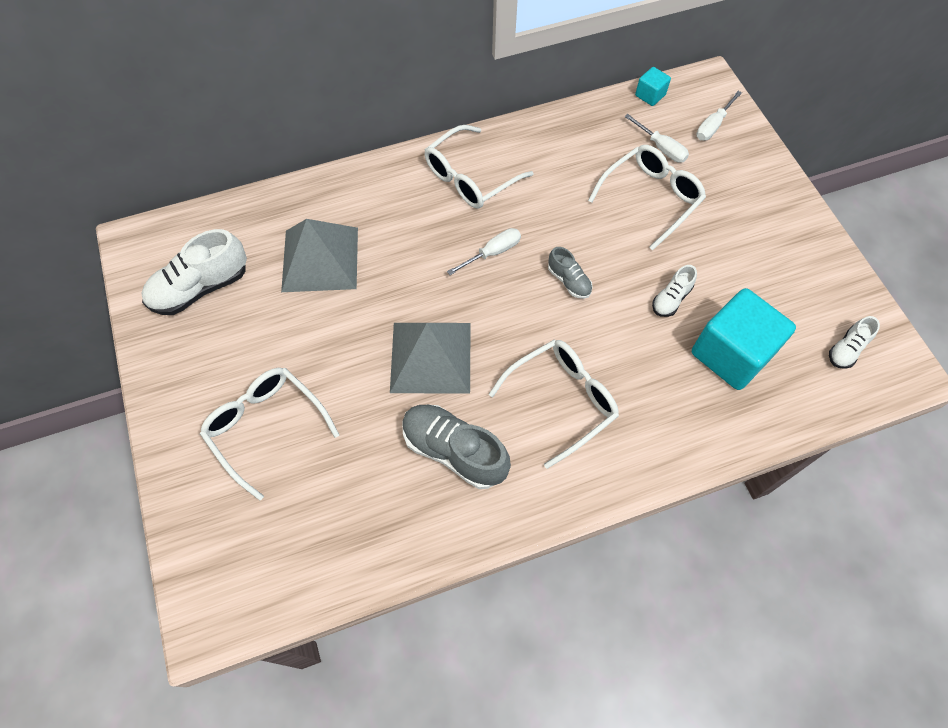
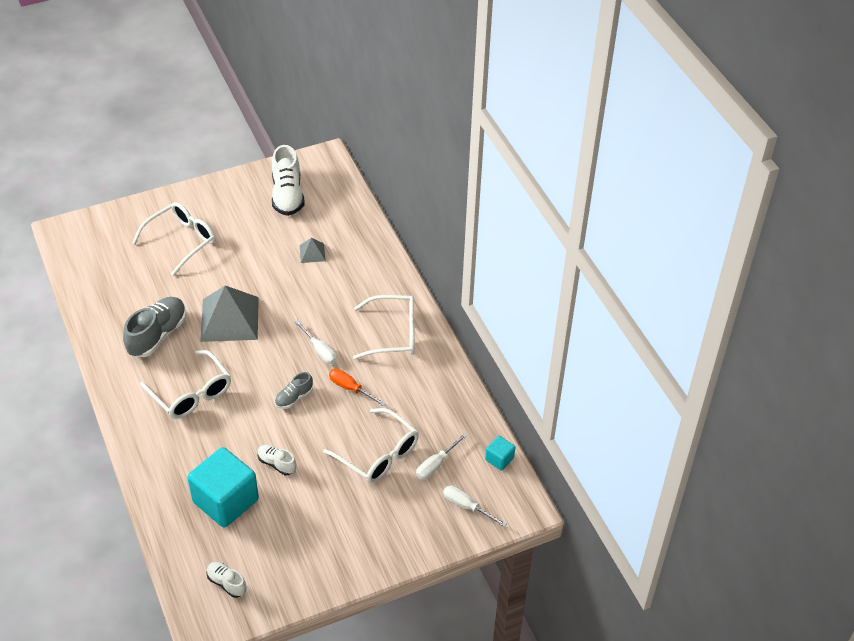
camera: 85 degrees right, 15 degrees down
white shoe [141,229,247,315] -> white shoe turned 150 degrees counterclockwise [272,145,304,216]
grey pyramid [281,219,358,292] -> grey pyramid [300,238,326,263], size x0.46
white glasses [425,125,533,209] -> white glasses turned 135 degrees clockwise [353,295,415,359]
none -> orange screwdriver [329,369,386,406]

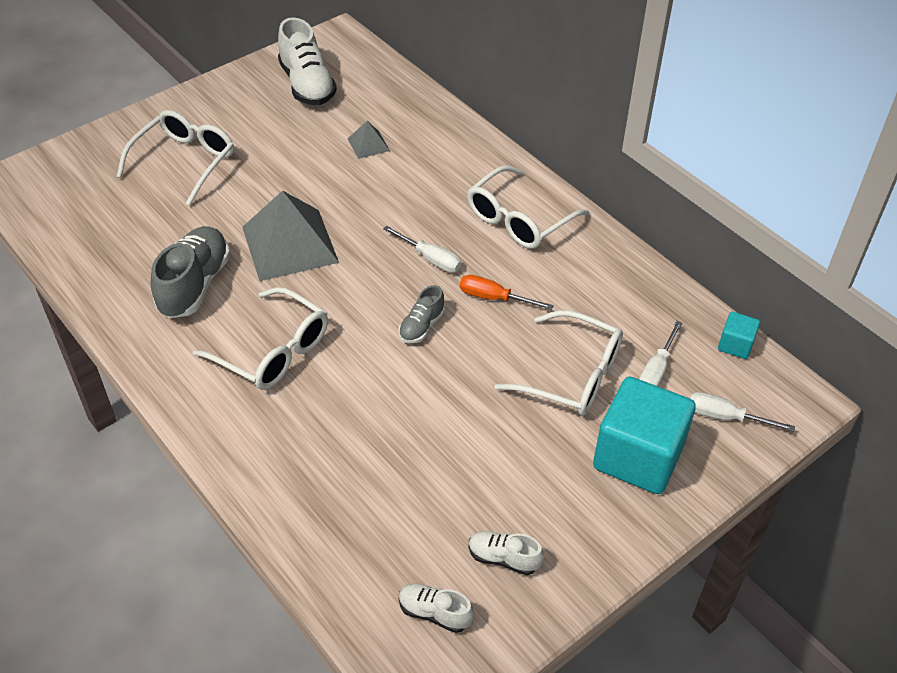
camera: 15 degrees left, 0 degrees up
turquoise cube [187,447,259,528] -> turquoise cube moved to [593,376,696,494]
white shoe [258,445,296,475] -> white shoe moved to [468,531,544,575]
white glasses [353,295,415,359] -> white glasses turned 150 degrees clockwise [467,165,589,249]

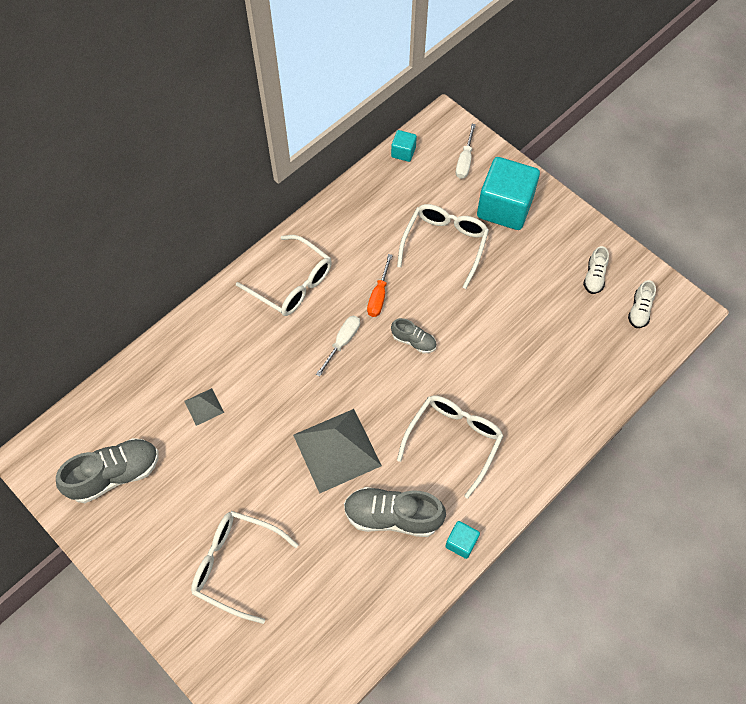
camera: 95 degrees left, 15 degrees up
white shoe [278,17,337,105] -> grey shoe [56,438,159,503]
white screwdriver [639,321,682,387] -> none
none -> turquoise cube [445,521,480,559]

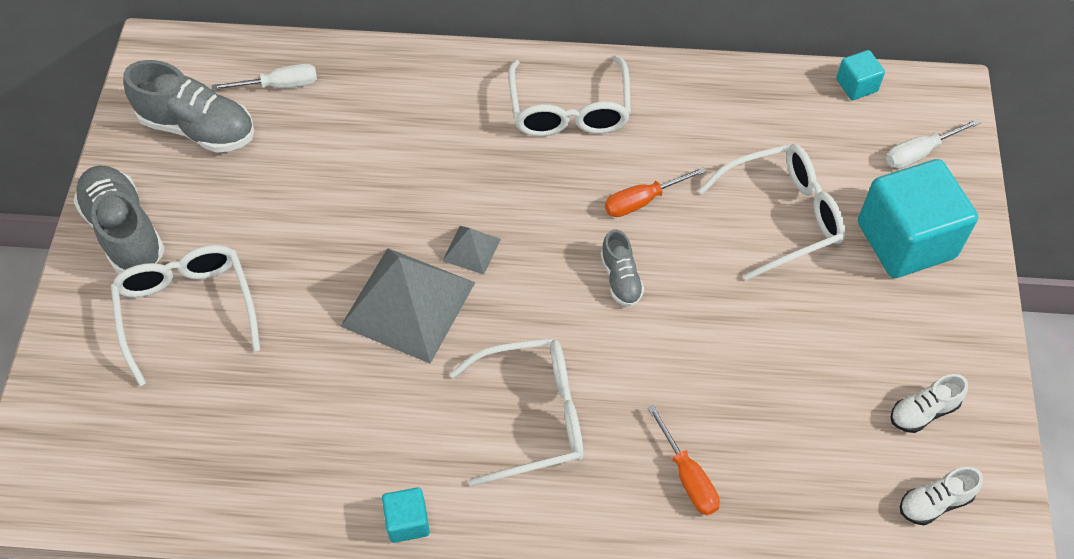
camera: 50 degrees right, 5 degrees down
grey pyramid [184,388,224,426] -> grey pyramid moved to [442,226,501,275]
white screwdriver [316,316,360,377] -> white screwdriver moved to [212,64,317,90]
grey shoe [344,487,446,537] -> grey shoe moved to [73,165,165,273]
none -> orange screwdriver [648,405,720,515]

